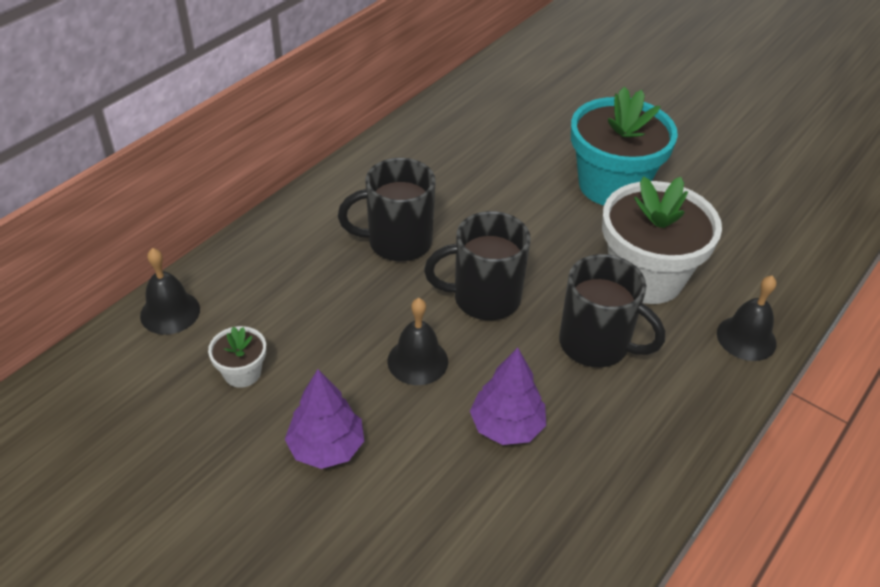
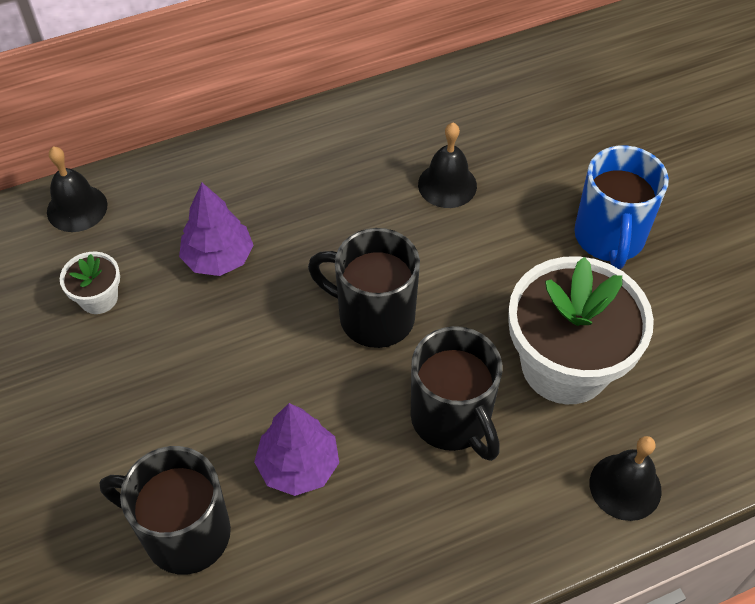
camera: 30 degrees right, 10 degrees up
purple tree [285,369,364,469] -> purple tree moved to [179,183,253,276]
black mug [338,158,436,261] -> black mug moved to [99,446,231,575]
black bell [387,298,448,385] -> black bell moved to [418,123,477,208]
turquoise flower pot [571,87,678,205] -> blue mug [574,145,669,269]

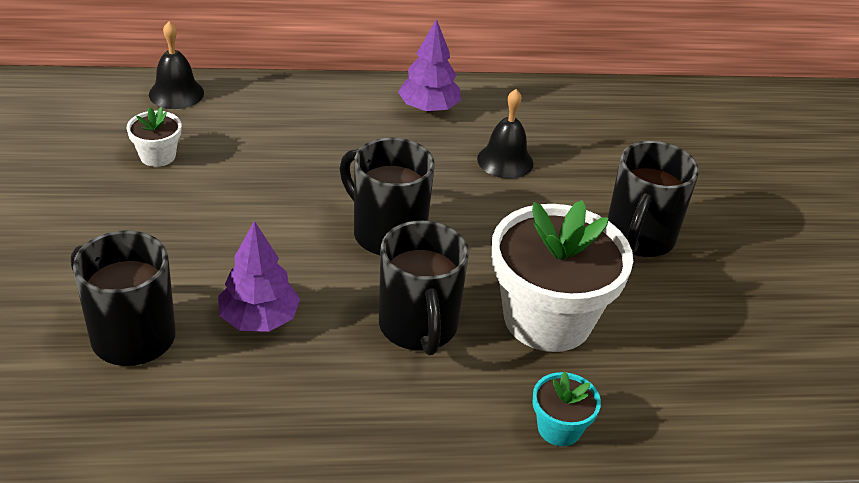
camera: 15 degrees right, 15 degrees down
purple tree [179,183,253,276] -> purple tree moved to [398,19,461,113]
blue mug [574,145,669,269] -> black mug [608,141,699,257]
black bell [590,436,662,521] -> turquoise flower pot [532,371,601,446]

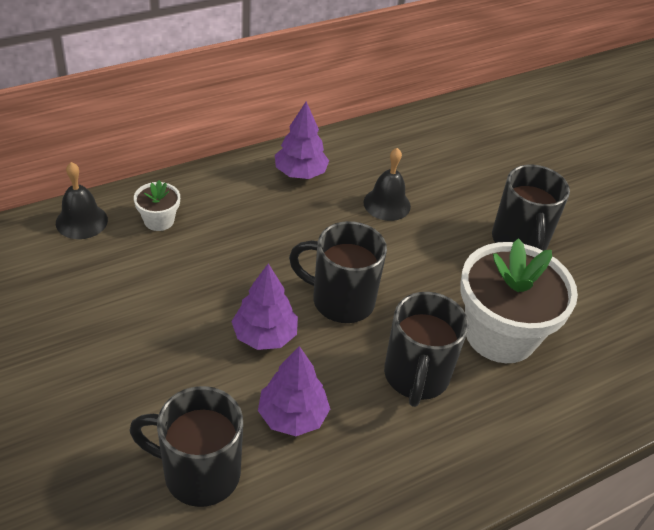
camera: 25 degrees left, 5 degrees up
white flower pot [127,107,181,167] -> white flower pot moved to [134,180,180,231]
black mug [379,220,469,355] -> black mug turned 45 degrees clockwise [384,292,468,407]
turquoise flower pot [532,371,601,446] -> none
none -> purple tree [231,263,298,350]

